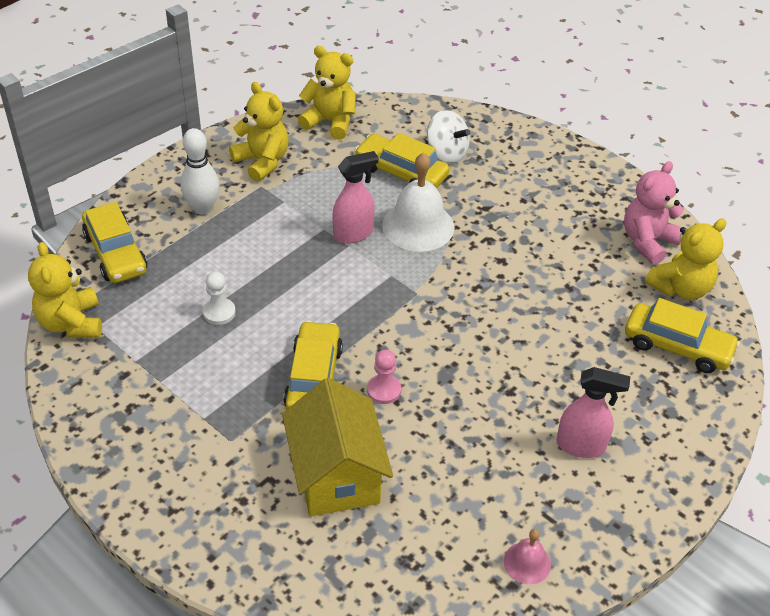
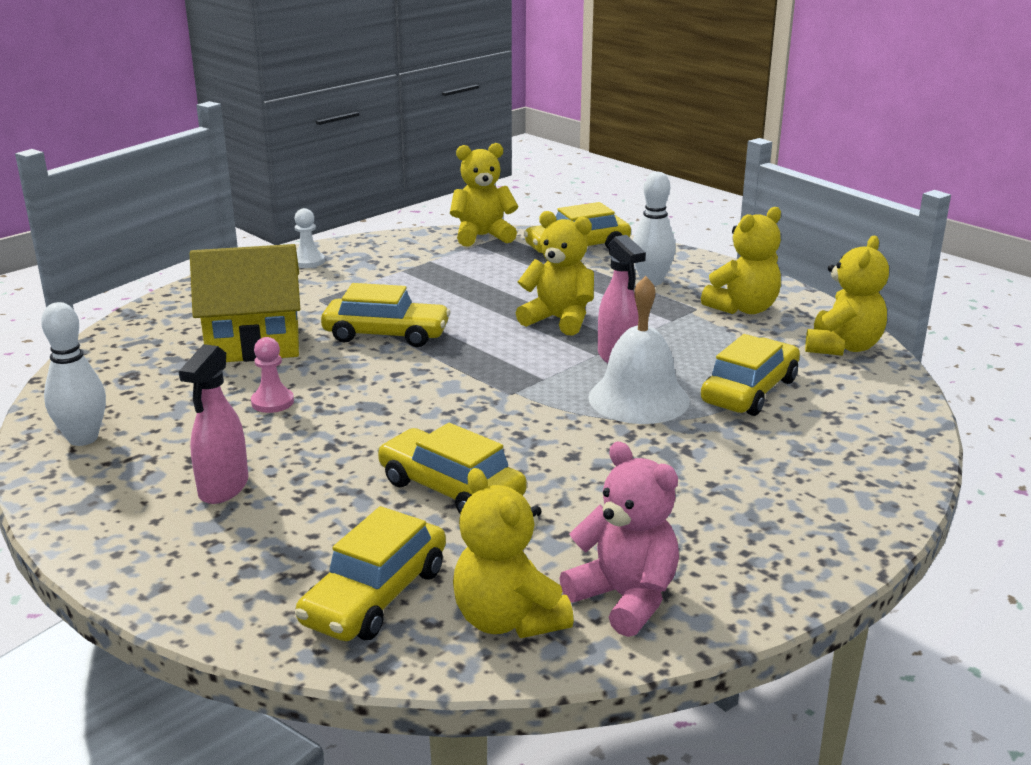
camera: 95 degrees right, 20 degrees down
white pawn [203,272,236,325] -> white pawn moved to [294,208,325,268]
pink pawn [367,350,401,404] -> pink pawn moved to [251,337,294,413]
white spinning top [427,110,470,164] -> none
pink bell [504,529,551,584] -> white bowling pin [41,302,106,446]
none -> yellow car [377,423,527,513]
none -> yellow teddy bear [516,211,594,336]

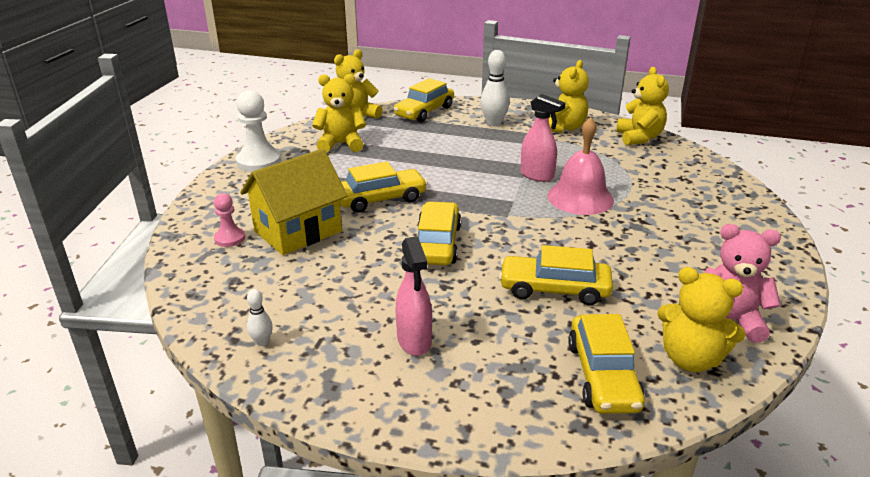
camera: 30 degrees left, 5 degrees up
white bowling pin [41,302,106,446] -> white bowling pin [247,289,273,346], size x0.53
pink pawn [251,337,294,413] -> pink pawn moved to [214,193,245,247]
white pawn [294,208,325,268] -> white pawn [236,90,281,172], size x1.76
yellow teddy bear [516,211,594,336] -> yellow teddy bear moved to [312,74,366,152]
white bell [588,276,690,424] -> pink bell [547,117,614,215]
yellow car [701,334,800,416] -> yellow car moved to [418,201,462,265]

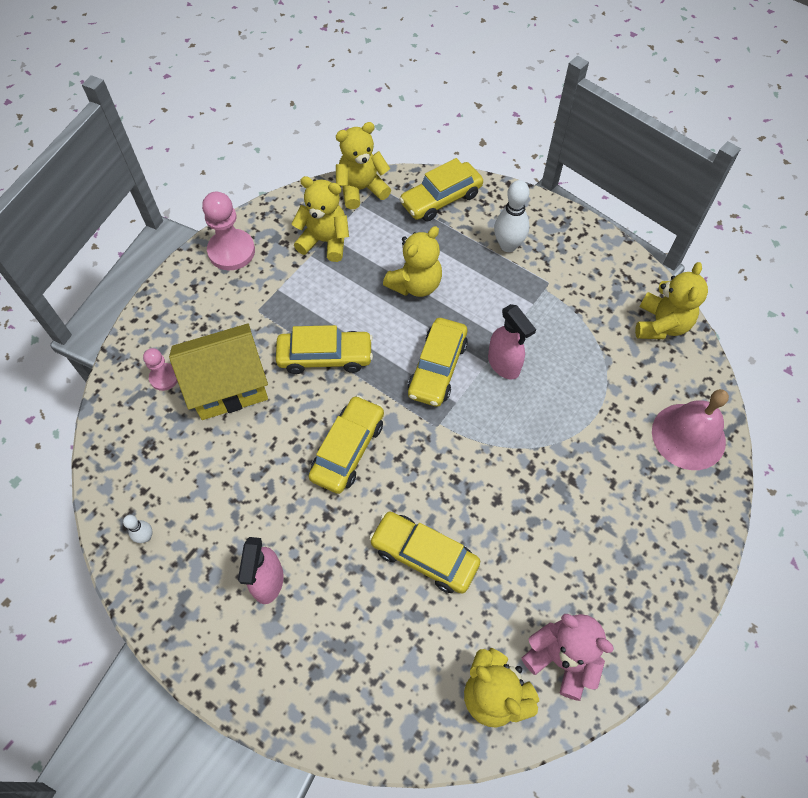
camera: 20 degrees right, 30 degrees up
white pawn [236,90,281,172] -> pink pawn [202,191,255,271]
pink bell [547,117,614,215] -> pink bell moved to [652,389,729,470]
yellow teddy bear [549,60,589,133] -> yellow teddy bear moved to [383,226,442,297]
yellow car [568,314,645,414] -> yellow car moved to [408,318,468,407]

